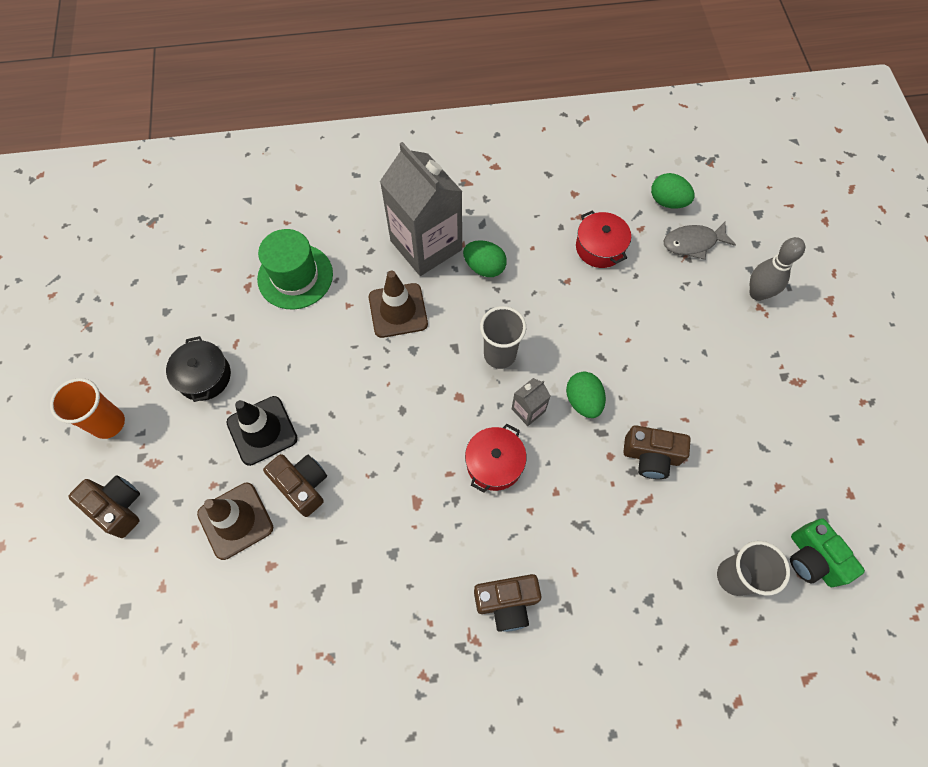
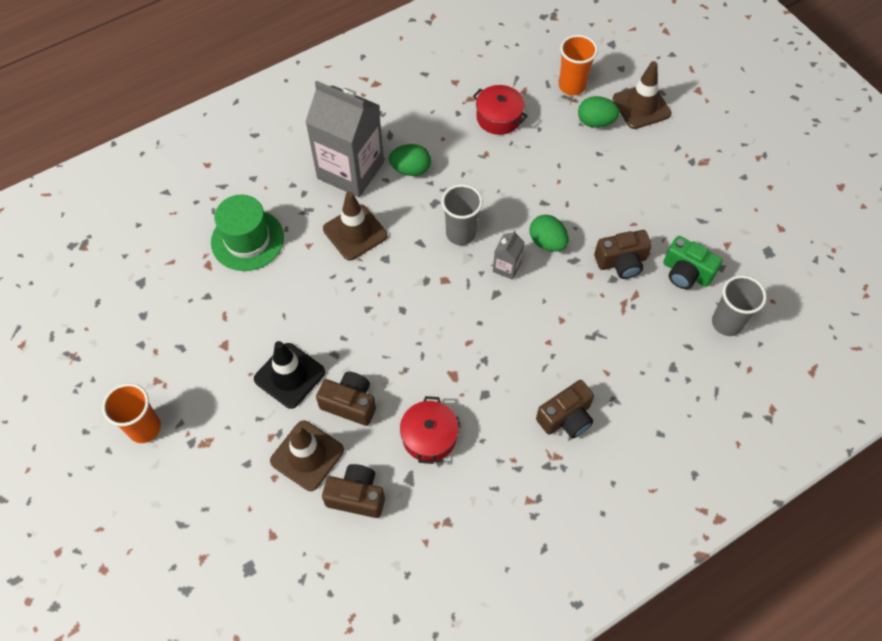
camera: 25 degrees left, 5 degrees down
brown camera [68,475,140,538] -> brown camera moved to [322,464,385,518]
black pot [166,336,231,402] -> none
red pot [465,424,527,493] -> red pot moved to [400,396,459,464]
green egg [651,173,695,209] -> green egg moved to [578,96,620,128]
grey fish [663,221,736,260] -> orange cup [559,35,598,95]
grey bowling pin [750,237,805,301] -> brown traffic cone [612,61,672,129]
green camera [790,518,865,587] -> green camera moved to [663,236,723,289]

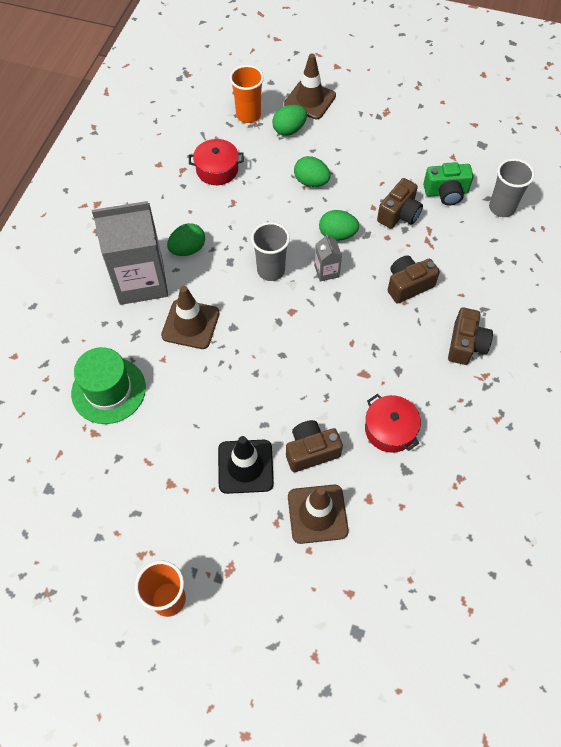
camera: 40 degrees left, 0 degrees up
brown camera [322,464,385,518] -> brown camera moved to [388,255,440,303]
none -> green egg [294,156,330,187]

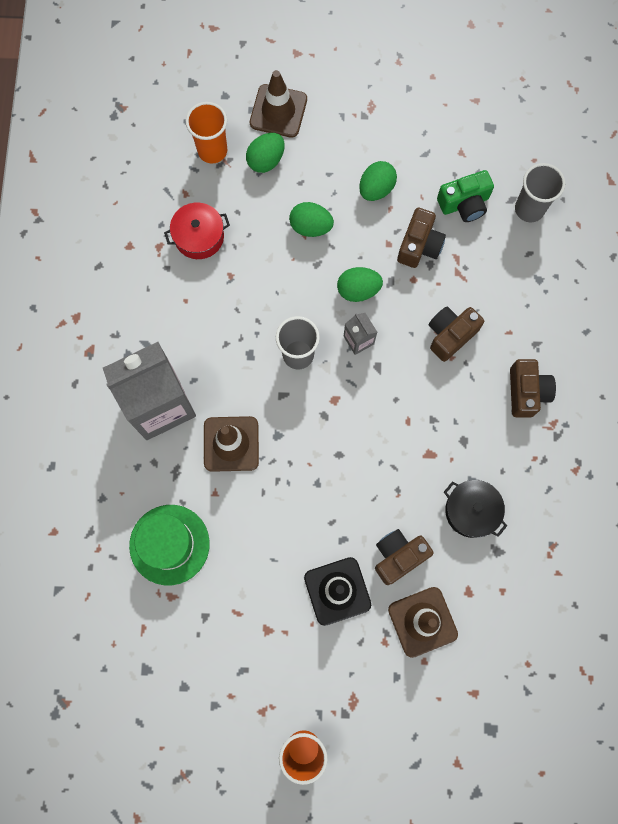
camera: 15 degrees left, 15 degrees up
green egg [167,223,205,256] -> green egg moved to [359,161,397,201]
red pot [365,394,421,453] -> black pot [444,480,507,538]

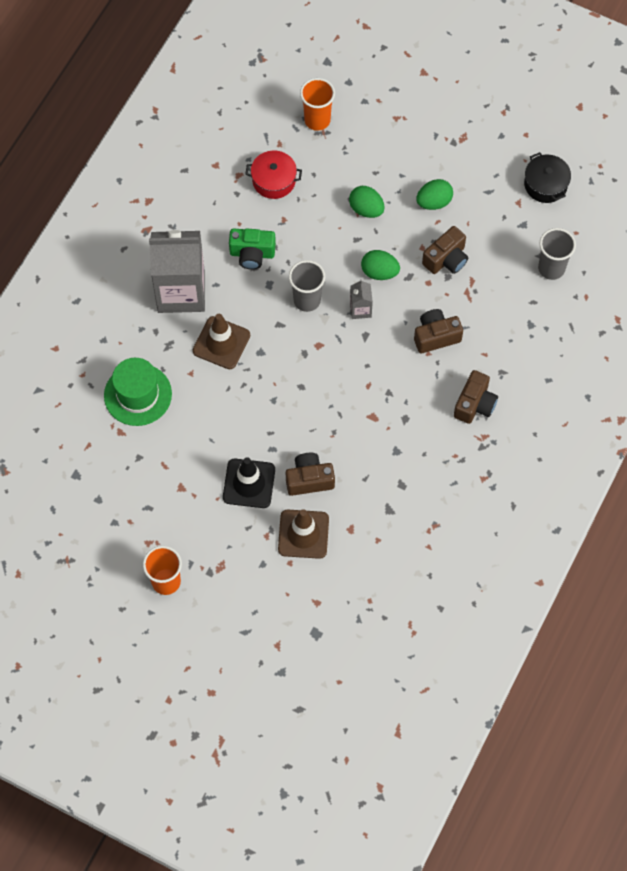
camera: 25 degrees right, 10 degrees down
green egg [246,133,285,173] -> none
brown traffic cone [250,70,307,138] -> none
green camera [437,170,494,222] -> green camera moved to [229,228,276,270]
black pot [444,480,507,538] -> black pot moved to [524,152,571,203]

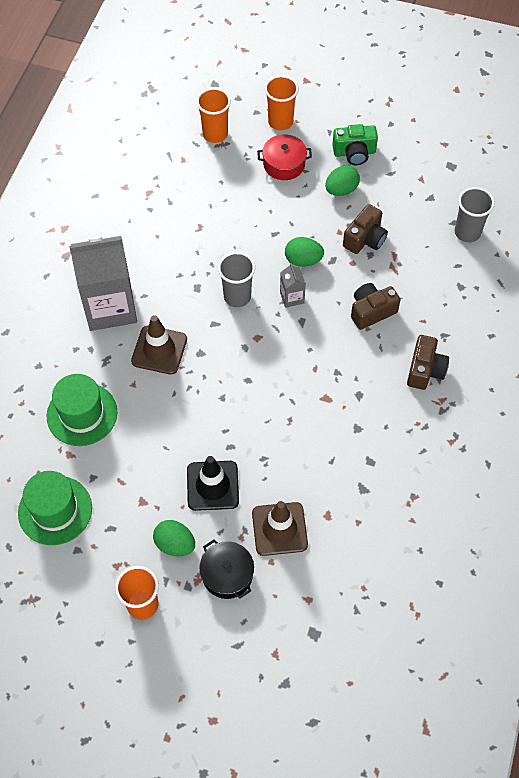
camera: 10 degrees left, 5 degrees down
green camera [229,228,276,270] -> green camera moved to [332,124,378,165]
red pot [245,151,302,199] -> red pot moved to [257,134,312,180]
brown camera [286,453,335,496] -> none
green egg [349,186,385,218] -> green egg moved to [153,520,195,556]
black pot [524,152,571,203] -> black pot moved to [199,540,254,599]
none -> green hat [18,471,92,545]
none -> orange cup [265,75,299,130]

